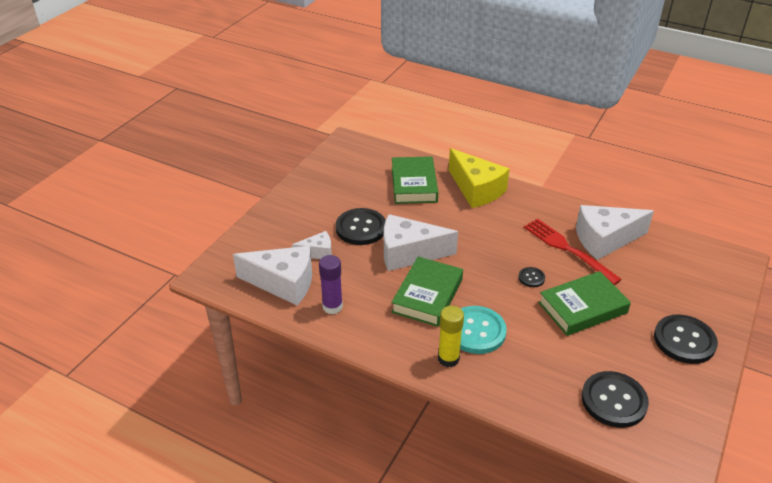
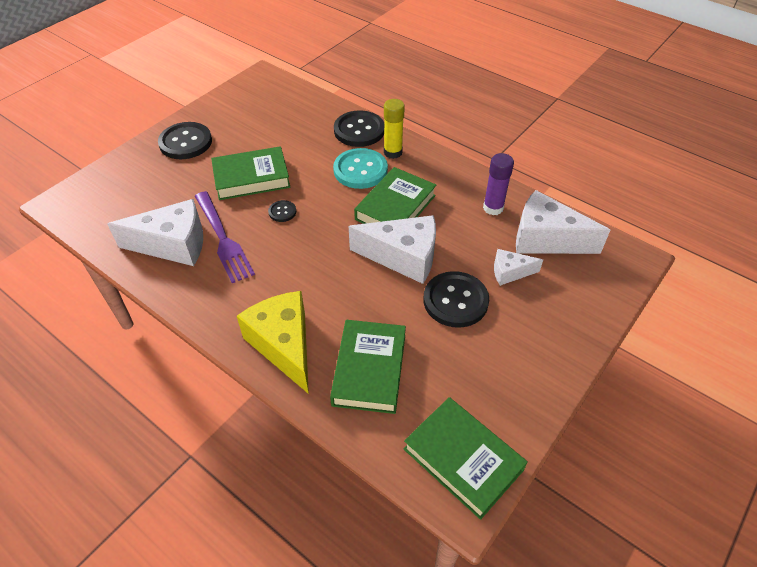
camera: 170 degrees left, 10 degrees up
red fork [524,218,622,285] -> purple fork [195,191,255,283]
black button [582,371,649,428] -> black button moved to [334,110,384,147]
none -> green book [404,397,528,520]

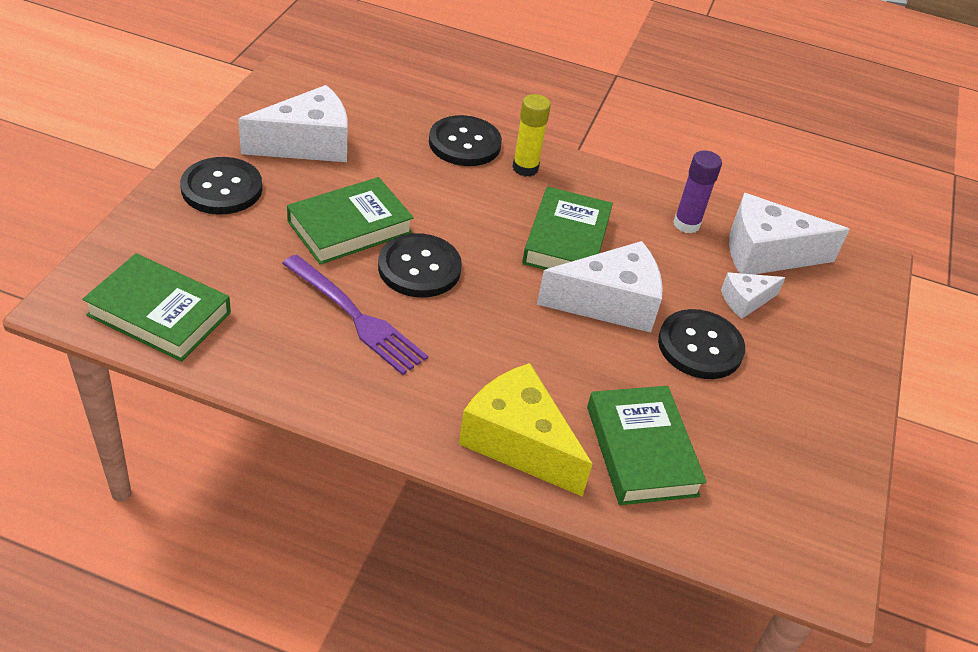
camera: 25 degrees left, 5 degrees down
white cheese [108,199,203,266] -> white cheese moved to [238,85,348,162]
black button [268,200,296,222] -> black button [378,233,462,297], size x2.08
turquoise button [333,148,388,189] -> none
green book [404,397,528,520] -> green book moved to [82,253,231,362]

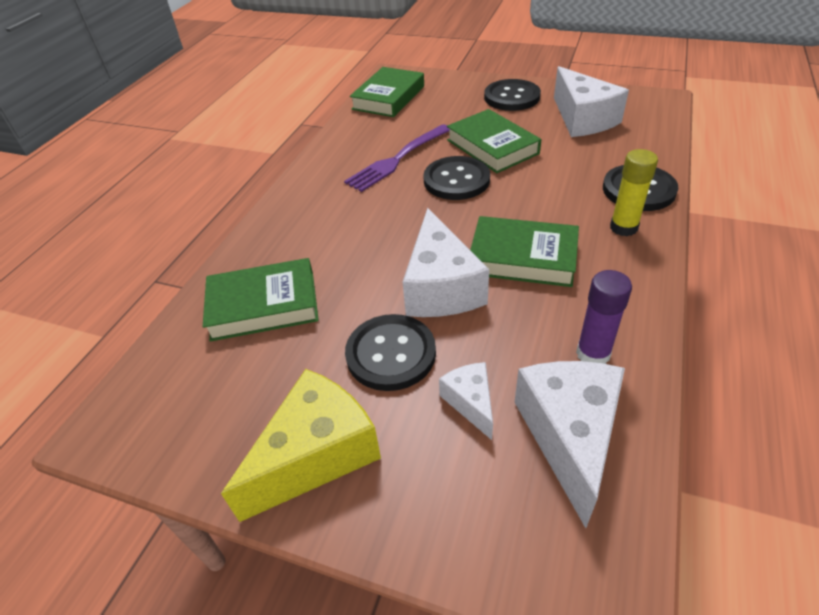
camera: 100 degrees right, 0 degrees up
yellow cheese [459,363,592,497] -> yellow cheese moved to [221,369,381,522]

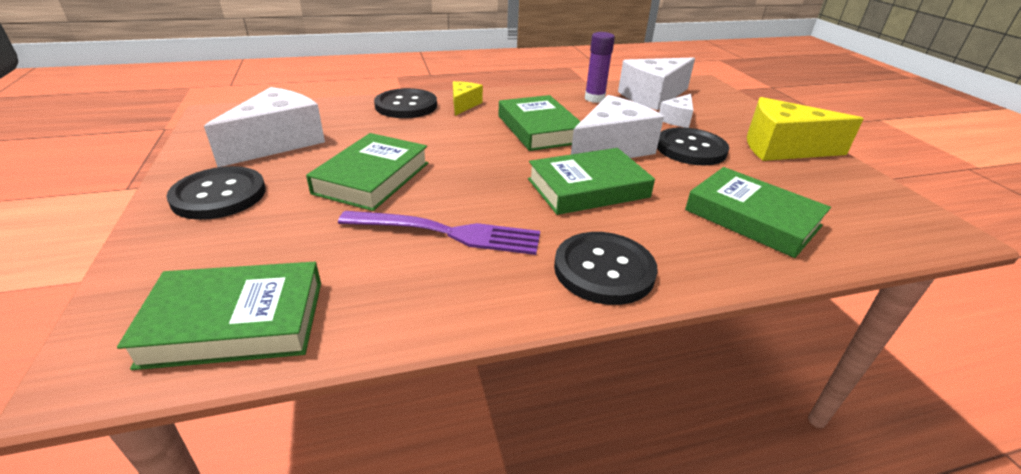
camera: 130 degrees left, 10 degrees down
black button [423,156,490,200] -> black button moved to [554,232,658,305]
yellow glue stick [610,149,658,236] -> yellow cheese [453,81,483,116]
none -> green book [528,148,655,215]

